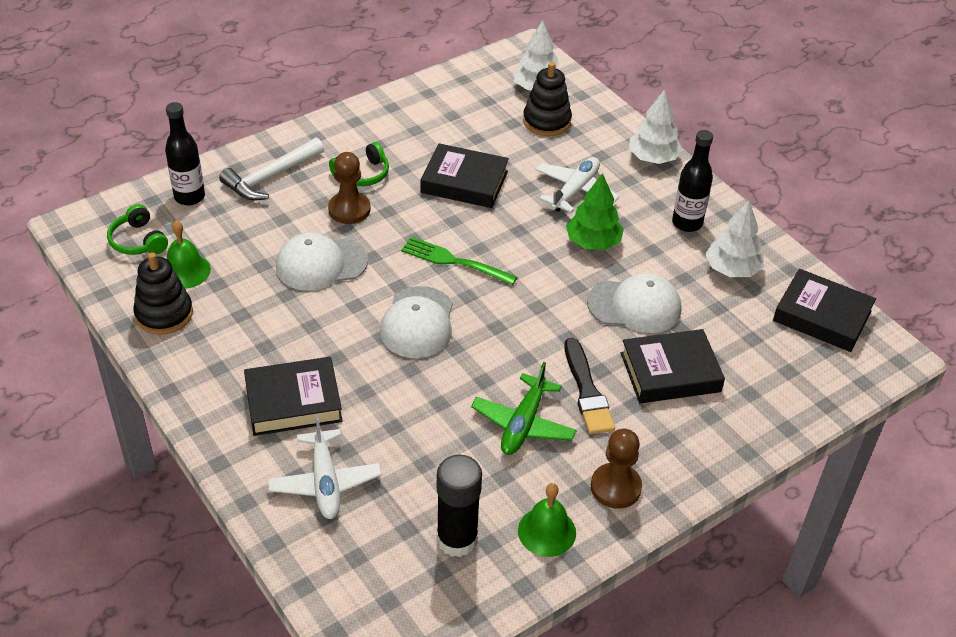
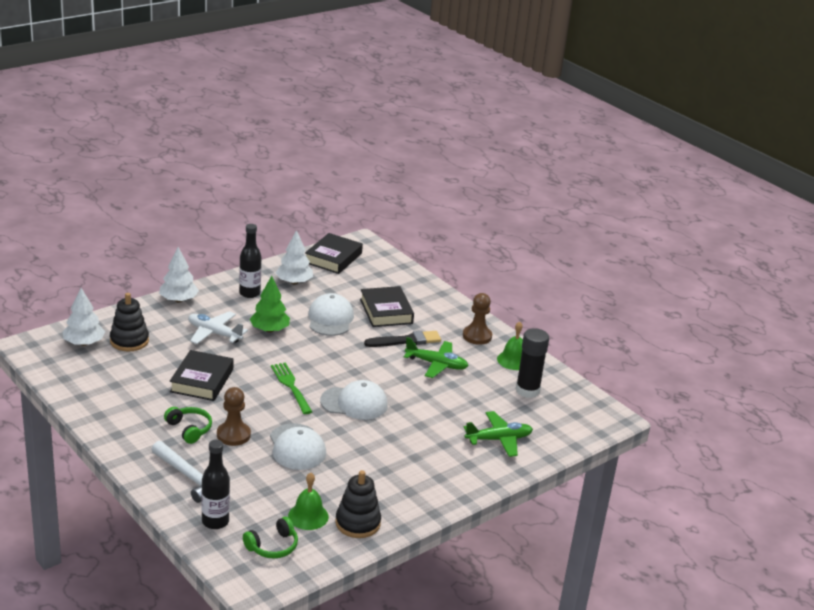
camera: 95 degrees left, 15 degrees down
black book [244,357,343,436] -> none
white plane [268,414,382,519] -> green plane [464,411,533,457]
green fork [401,237,517,285] -> green fork turned 135 degrees clockwise [271,362,312,414]

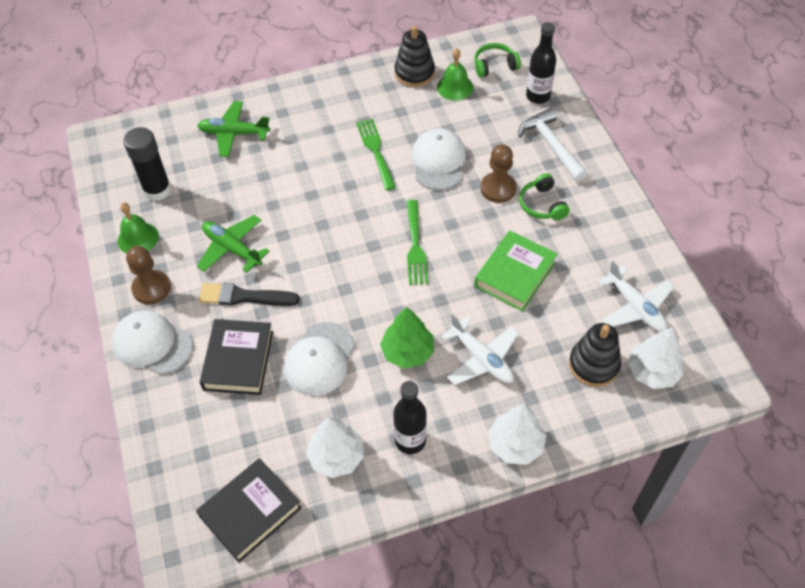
camera: 155 degrees left, 25 degrees up
black book [170,350,234,401] -> green book [474,231,557,311]
white cap [320,380,388,420] -> white cap moved to [112,310,193,375]
none -> green fork [356,119,396,190]
none -> white plane [598,260,674,332]

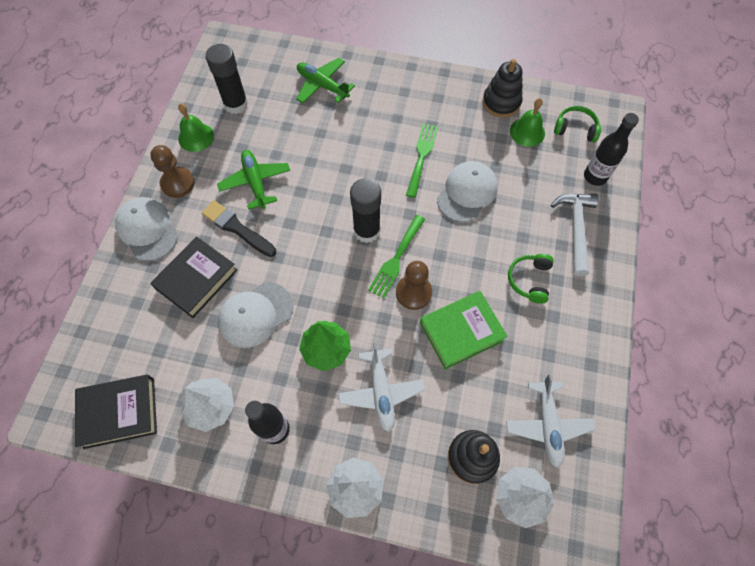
camera: 30 degrees right, 10 degrees up
brown pawn [481,144,517,203] -> brown pawn moved to [396,261,432,310]
none -> black glue stick [350,178,381,243]

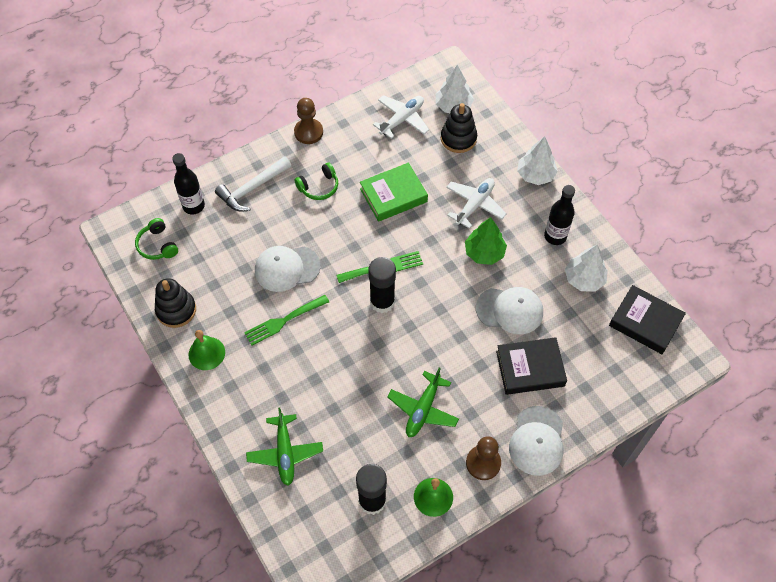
camera: 135 degrees left, 5 degrees down
black brush [201,200,276,257] -> none
brown pawn [396,261,432,310] -> brown pawn moved to [294,98,323,144]
green book [420,291,508,370] -> green book turned 45 degrees counterclockwise [360,163,428,222]
green bell [510,98,545,147] -> green bell moved to [189,330,225,370]

